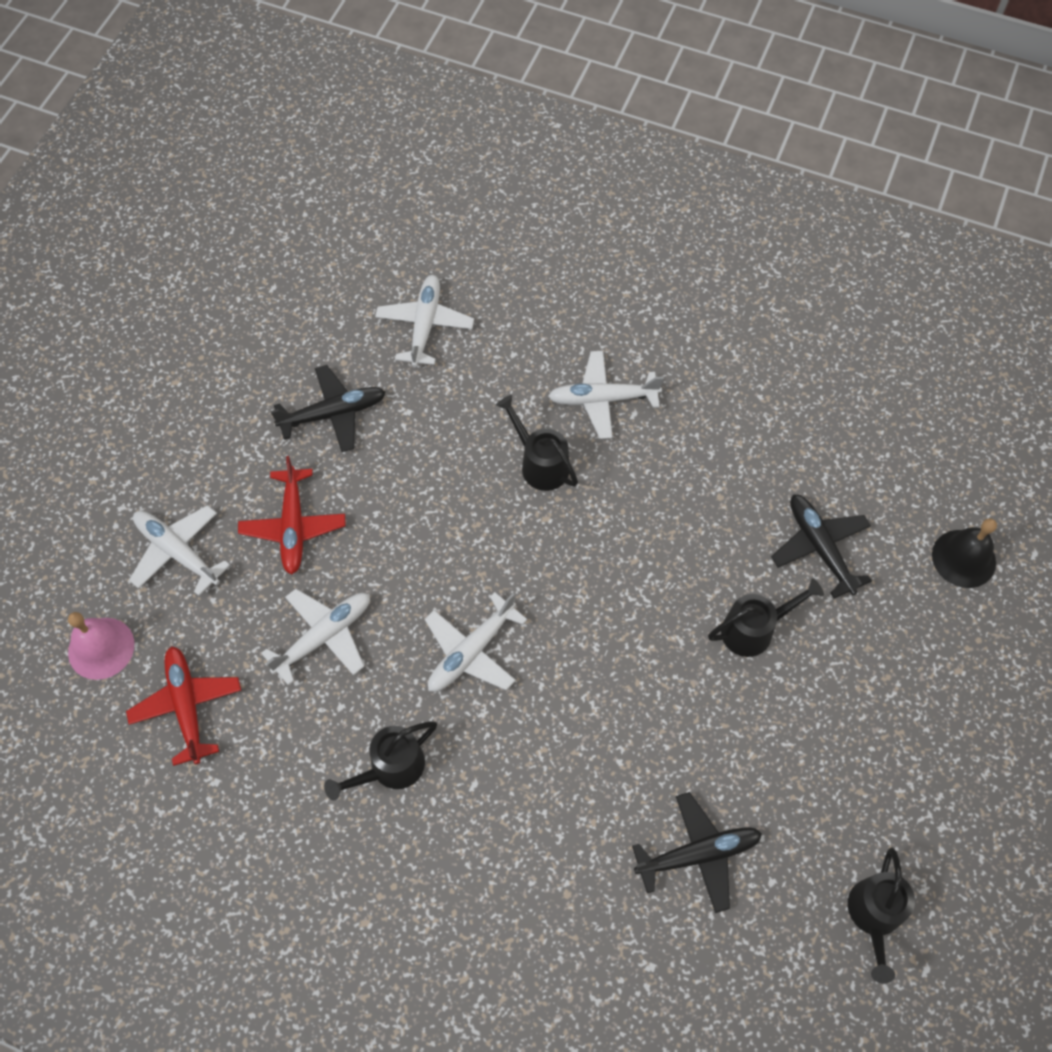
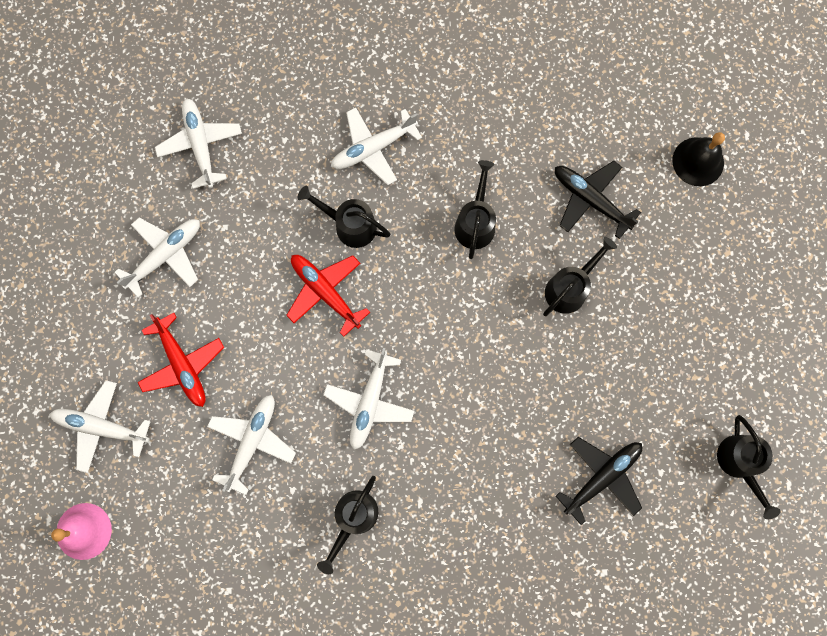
camera: 25 degrees left, 15 degrees up
red plane [126,646,242,766] -> red plane moved to [286,255,370,337]
black plane [271,365,386,452] -> white plane [114,218,200,298]
none -> black watering can [455,160,496,259]

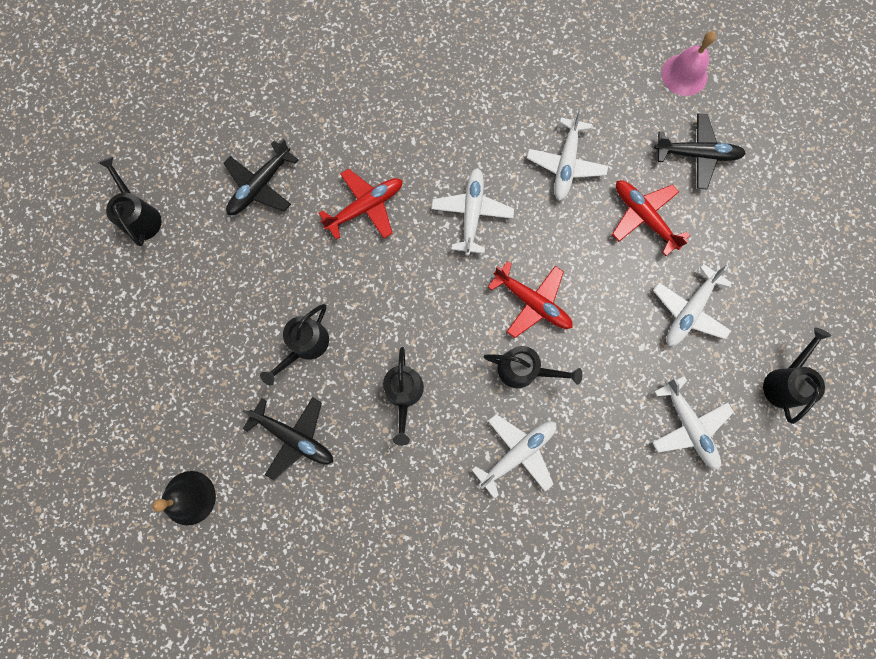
camera: 170 degrees right, 0 degrees up
white plane [50,380,151,473] -> black plane [654,114,746,189]
black watering can [317,476,378,574] -> black watering can moved to [763,328,831,424]
none -> red plane [319,169,403,240]

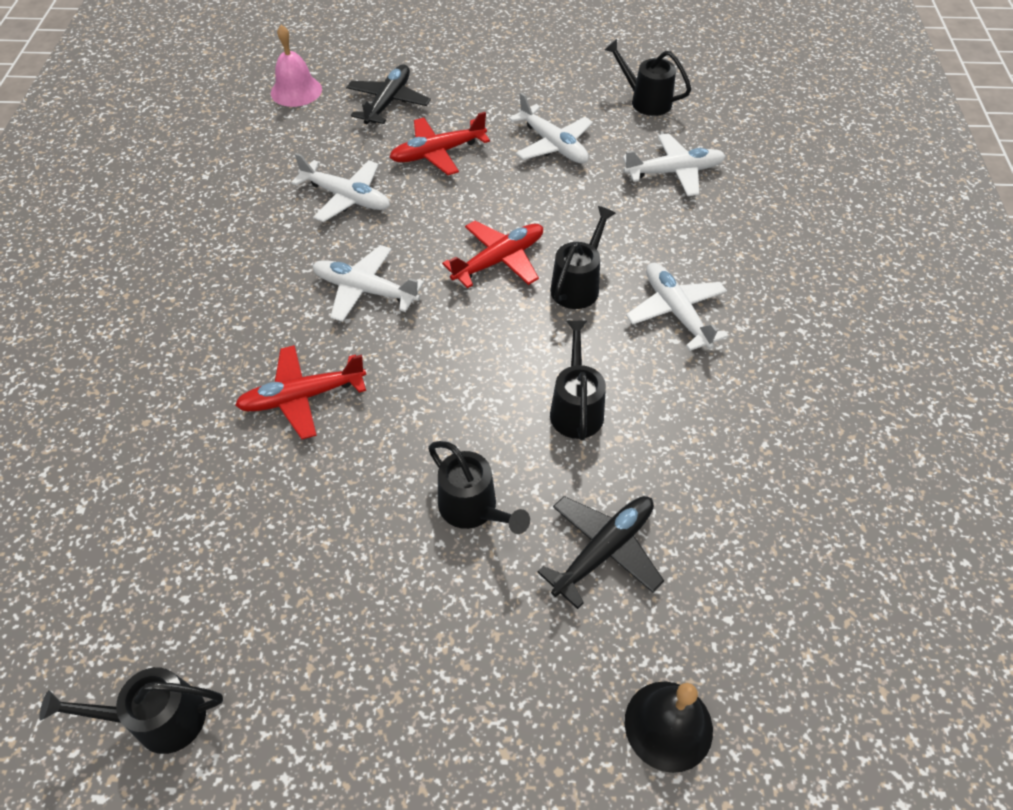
camera: 75 degrees left, 25 degrees down
black plane [224,138,299,215] -> none
red plane [319,169,403,240] -> red plane turned 90 degrees counterclockwise [235,345,366,439]
black watering can [383,346,424,446] -> black watering can turned 105 degrees counterclockwise [550,321,606,440]

